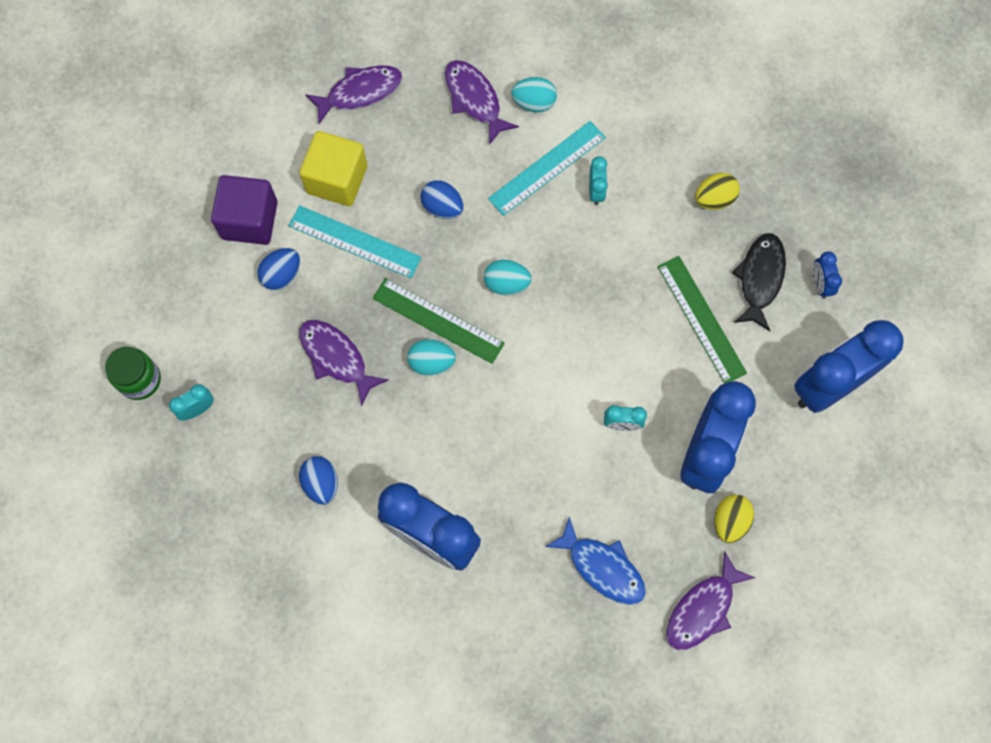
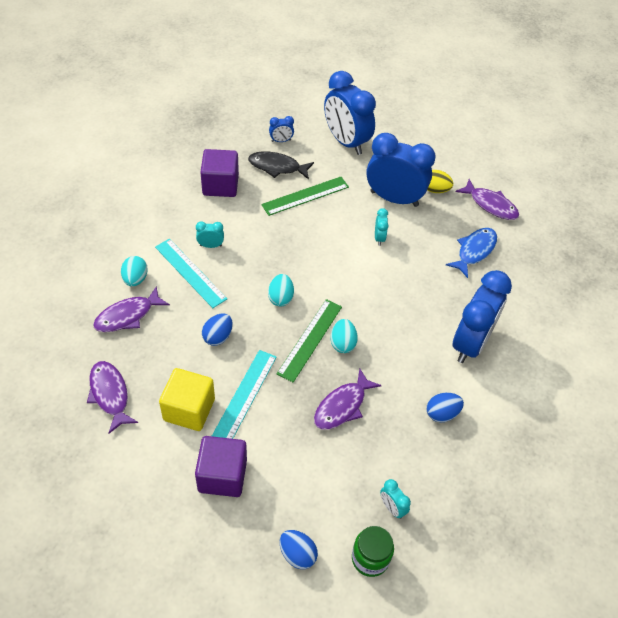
camera: 95 degrees left, 20 degrees down
blue egg [257,248,300,290] -> blue egg moved to [280,530,318,569]
yellow egg [695,173,740,210] -> purple cube [200,149,239,197]

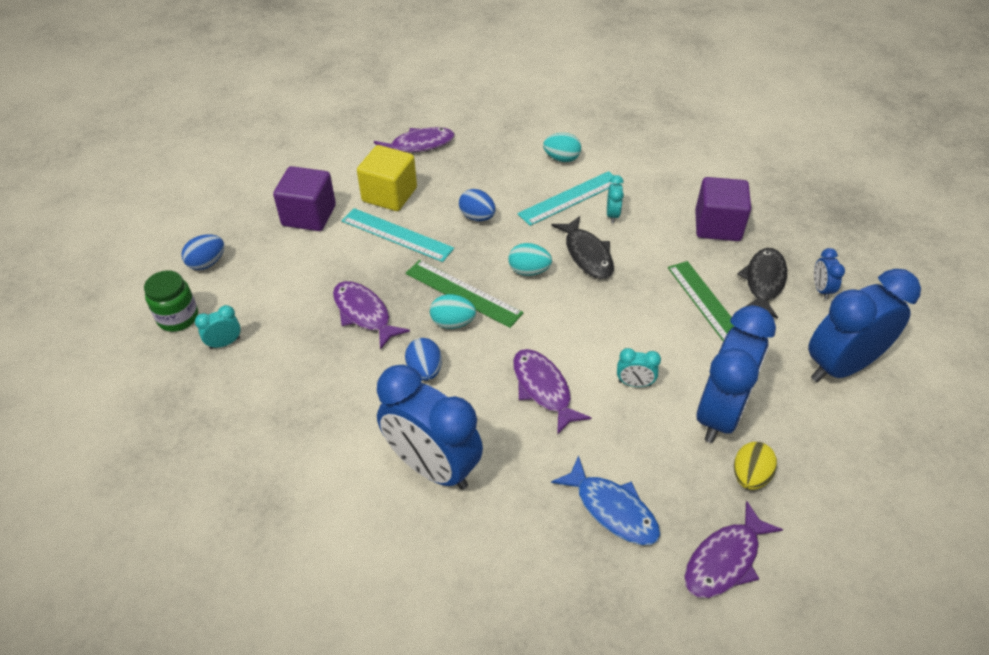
camera: 100 degrees right, 5 degrees down
purple fish [93,286,170,332] -> purple fish moved to [513,349,591,435]
blue egg [427,393,464,423] -> blue egg moved to [405,338,442,381]
none -> black fish [551,216,614,279]

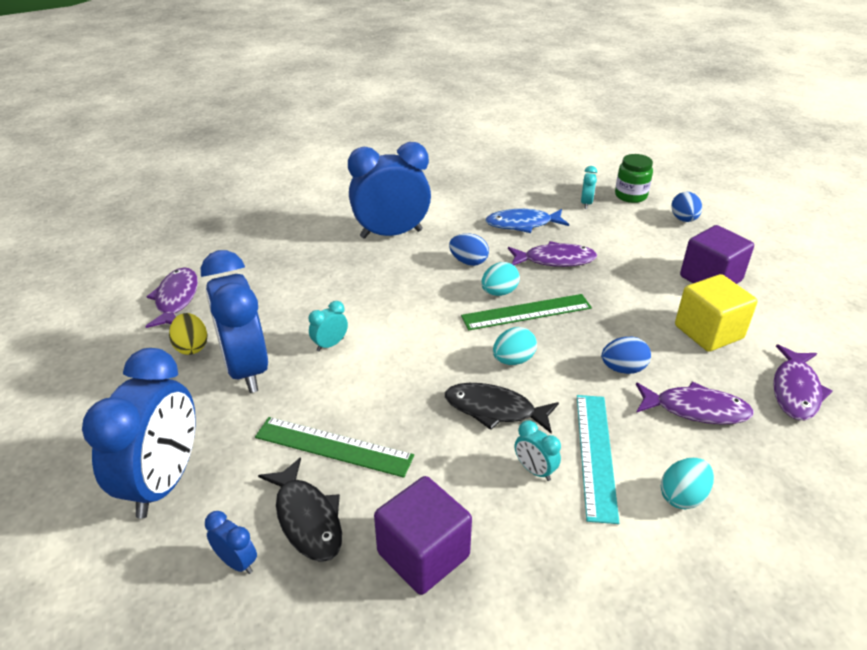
camera: 130 degrees right, 10 degrees down
turquoise ruler [341,208,454,262] -> none
purple fish [513,349,591,435] -> purple fish moved to [636,381,754,425]
blue fish [551,455,661,545] -> blue fish moved to [485,209,569,233]

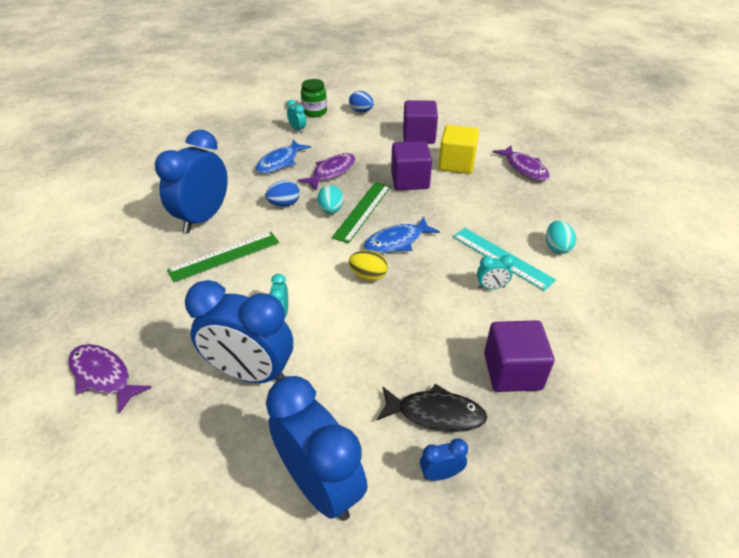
camera: 50 degrees left, 5 degrees up
yellow egg [169,313,207,355] -> yellow egg moved to [349,250,388,281]
green ruler [255,417,414,478] -> green ruler moved to [167,232,279,282]
black fish [445,383,559,433] -> none
turquoise egg [493,327,537,365] -> blue fish [364,216,440,253]
blue egg [601,337,651,374] -> none
purple fish [636,381,754,425] -> none
none -> purple cube [391,141,432,190]

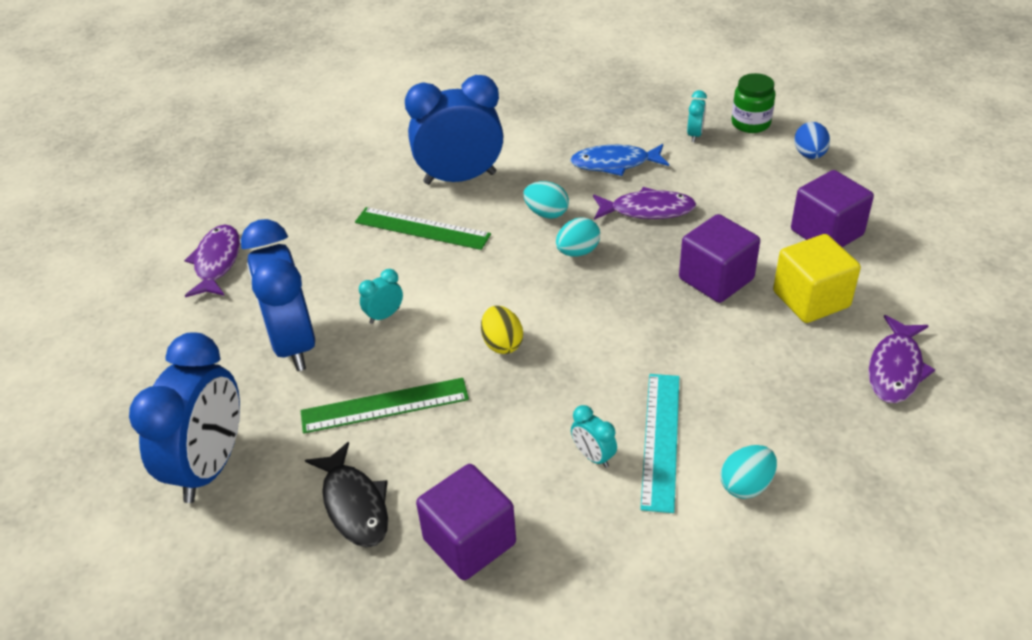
camera: 55 degrees right, 0 degrees up
blue egg [265,180,300,207] -> turquoise egg [523,181,569,219]
green ruler [332,182,391,243] -> green ruler moved to [301,378,469,434]
blue fish [364,216,440,253] -> none
blue clock [420,439,468,481] -> none

